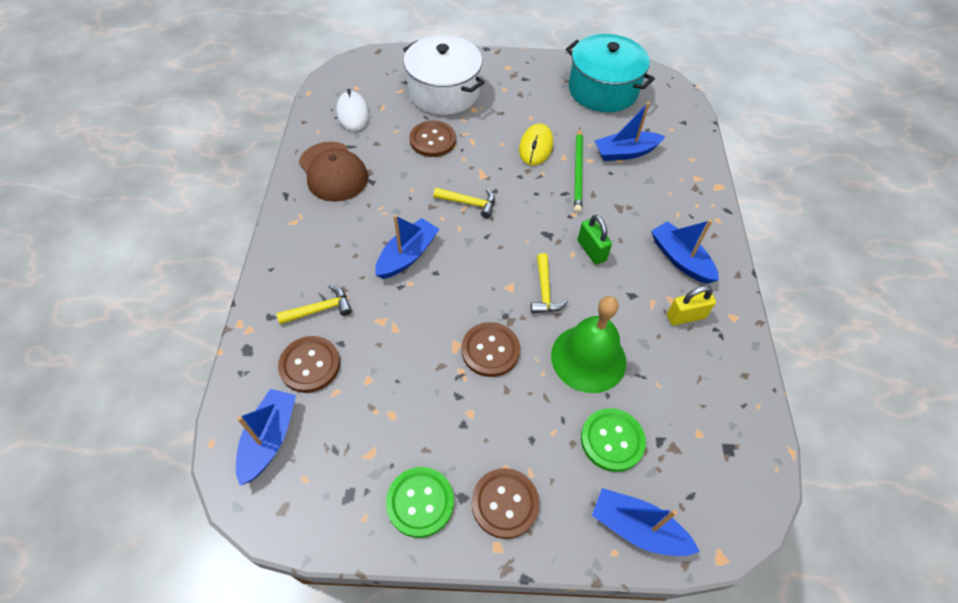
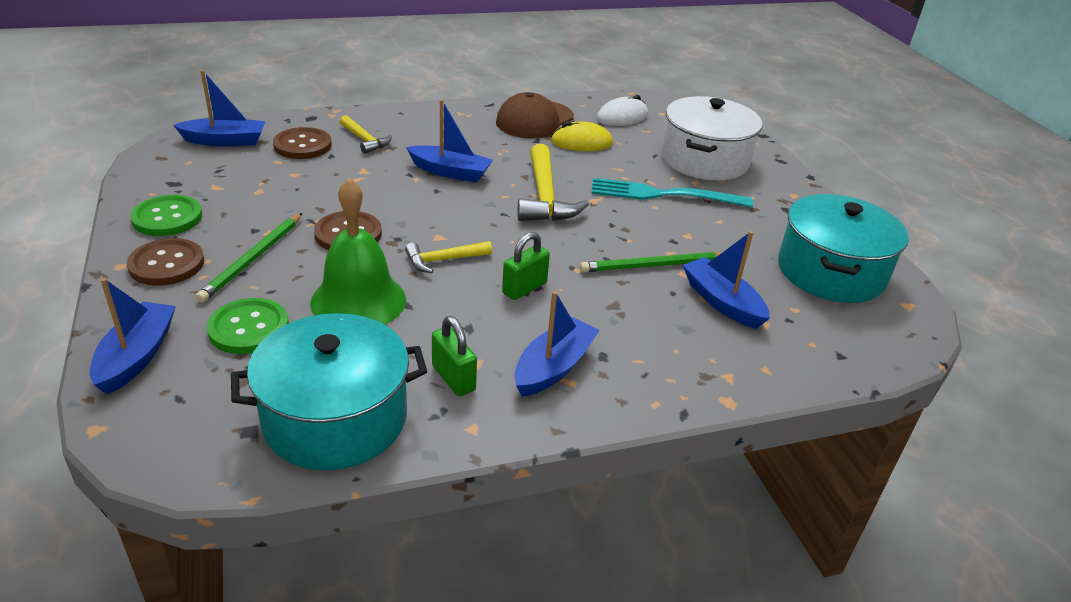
camera: 70 degrees right, 20 degrees down
brown button [410,121,456,157] -> none
yellow hammer [433,188,495,218] -> yellow hammer [517,144,589,221], size x1.74
yellow mouse [519,124,553,165] -> yellow mouse moved to [550,121,613,151]
yellow padlock [667,286,716,325] -> green padlock [432,316,477,396]
none -> green pencil [195,213,302,303]
none -> turquoise pot [231,313,427,470]
none -> turquoise fork [592,178,753,208]

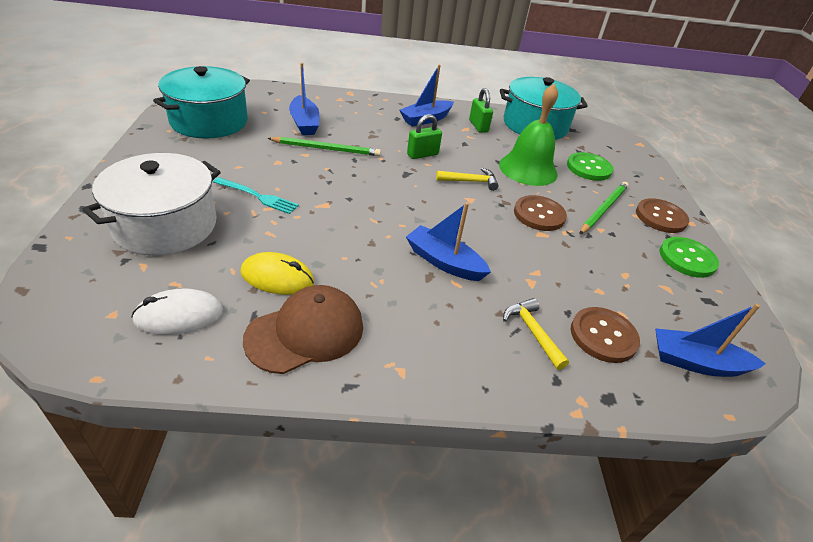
camera: 165 degrees left, 5 degrees up
blue boat [90,278,176,395] -> none
yellow hammer [517,144,589,221] -> none
turquoise fork [592,178,753,208] -> turquoise fork [213,177,299,214], size x0.63

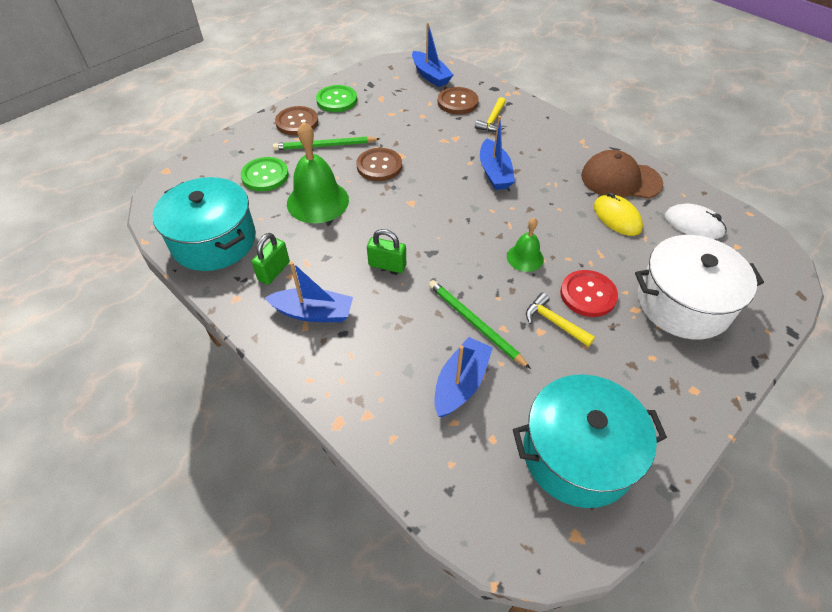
camera: 130 degrees left, 10 degrees up
turquoise fork [213,177,299,214] -> red button [560,270,618,317]
yellow hammer [436,168,499,191] -> yellow hammer moved to [526,293,595,347]
none -> green bell [507,218,544,272]

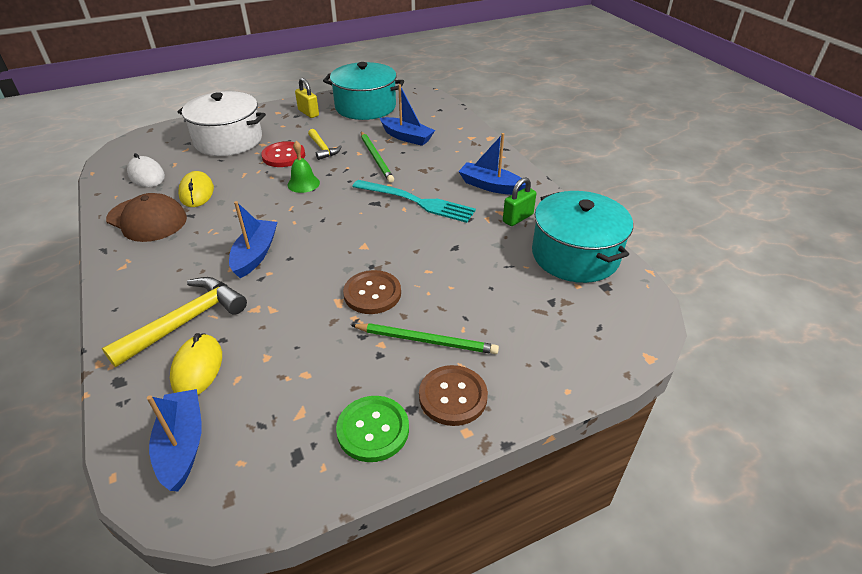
camera: 160 degrees left, 10 degrees down
green button [241,157,289,191] -> none
green bell [287,122,349,223] -> none
green padlock [367,229,406,273] -> turquoise fork [352,180,476,223]
blue boat [434,337,493,417] -> blue boat turned 105 degrees counterclockwise [380,84,435,146]
brown button [438,87,479,114] -> yellow mouse [170,333,222,395]
yellow hammer [475,97,506,132] -> yellow hammer [102,277,247,367], size x1.74
none -> yellow padlock [295,78,319,118]

